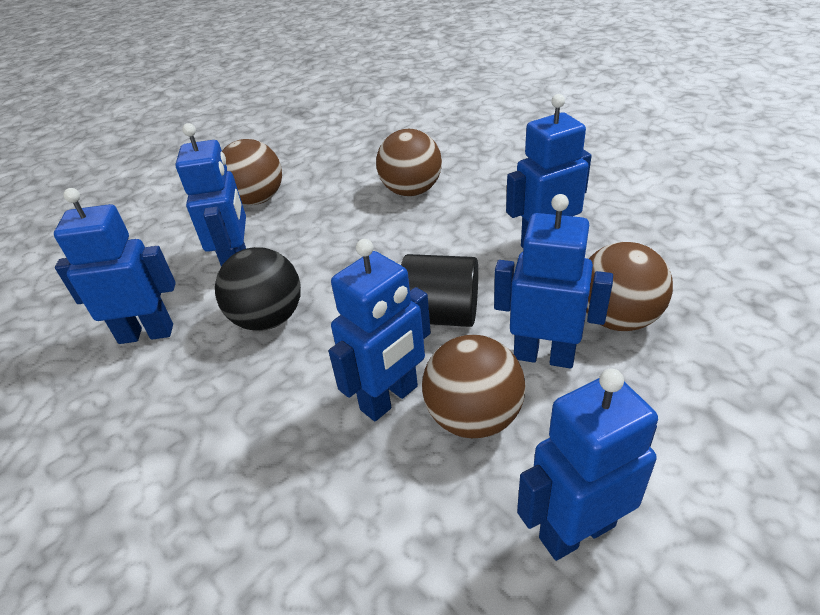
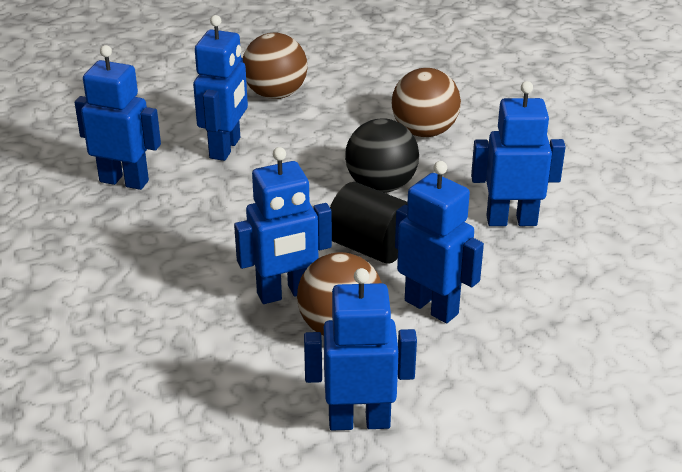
camera: 20 degrees right, 5 degrees down
black ball [215,247,301,331] -> black ball moved to [345,118,419,193]
brown ball [586,242,673,331] -> none

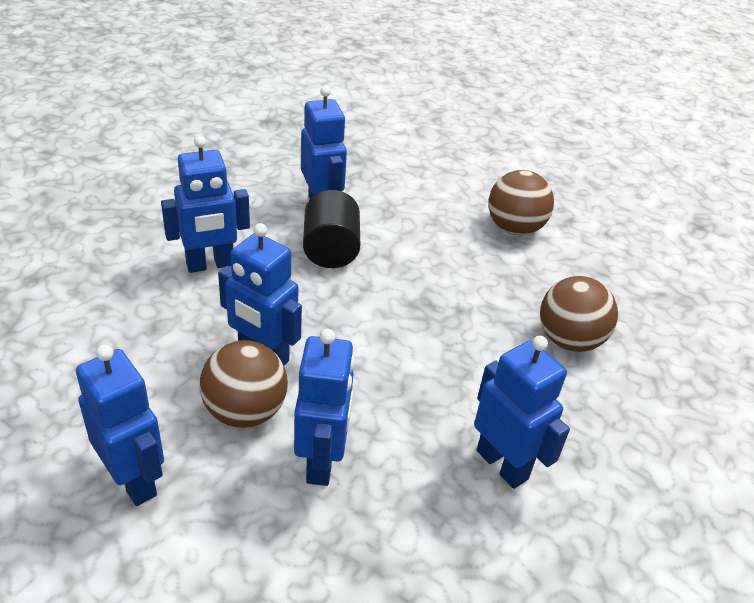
camera: 50 degrees right, 5 degrees up
blue robot [193,15,248,161] -> blue robot moved to [161,136,250,273]
black cylinder [330,182,408,264] -> black cylinder moved to [303,190,360,268]
black ball [345,118,419,193] -> none

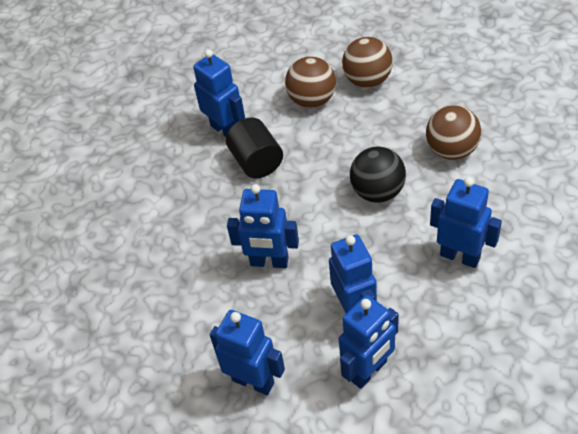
camera: 15 degrees left, 10 degrees up
blue robot [161,136,250,273] -> blue robot moved to [339,295,399,389]
brown ball [200,340,288,428] -> brown ball moved to [285,57,336,108]
none -> black ball [350,147,406,202]

